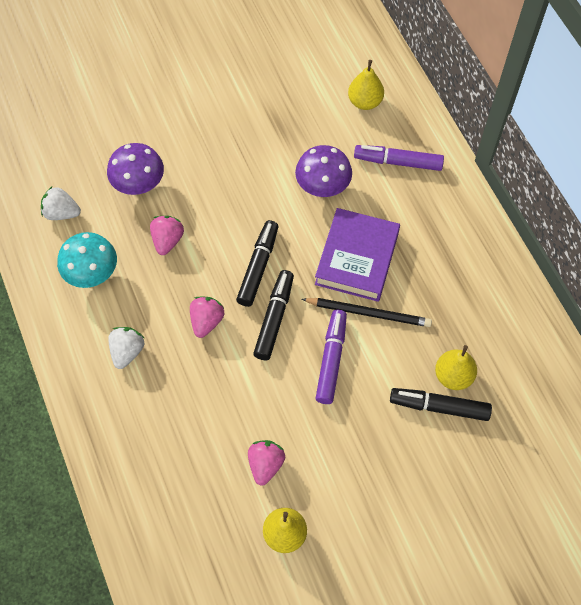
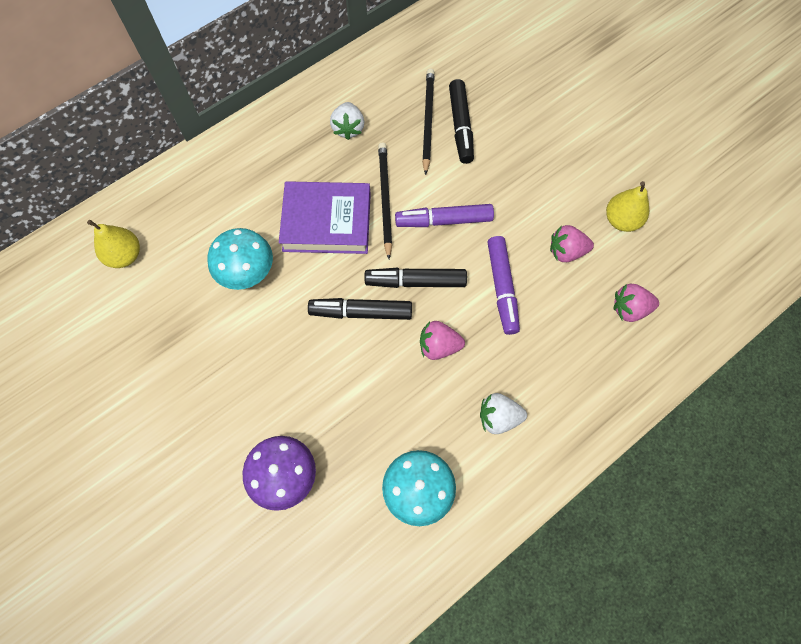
camera: 105 degrees left, 5 degrees up
white strawberry [41,187,81,220] -> white strawberry moved to [330,102,364,140]
pink strawberry [150,216,184,255] -> pink strawberry moved to [614,284,659,322]
purple mushroom [295,145,352,197] -> turquoise mushroom [208,228,273,290]
purple marker [354,145,444,171] -> purple marker moved to [487,236,520,335]
yellow pear [435,345,477,390] -> black pencil [422,68,435,175]

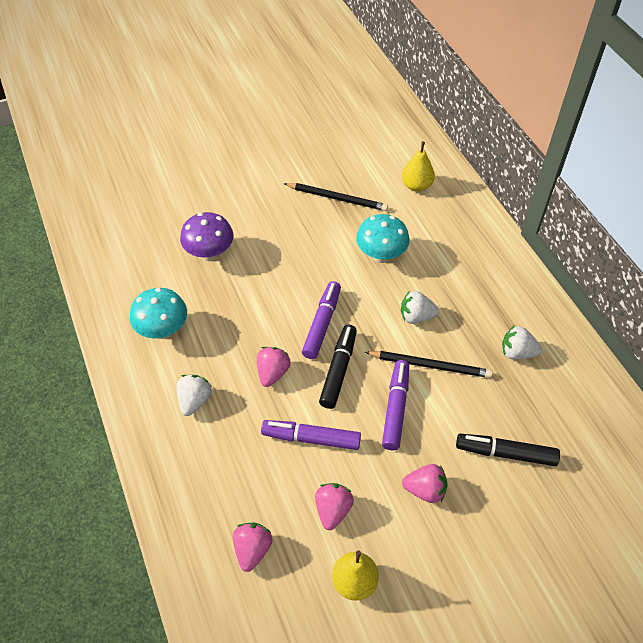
camera: 105 degrees right, 15 degrees down
purple book [279,181,371,254] -> white strawberry [401,291,439,324]
black marker [308,298,412,320] -> purple marker [302,281,341,359]
black pencil [422,68,435,175] -> black pencil moved to [283,183,388,211]
none -> pink strawberry [402,464,447,503]

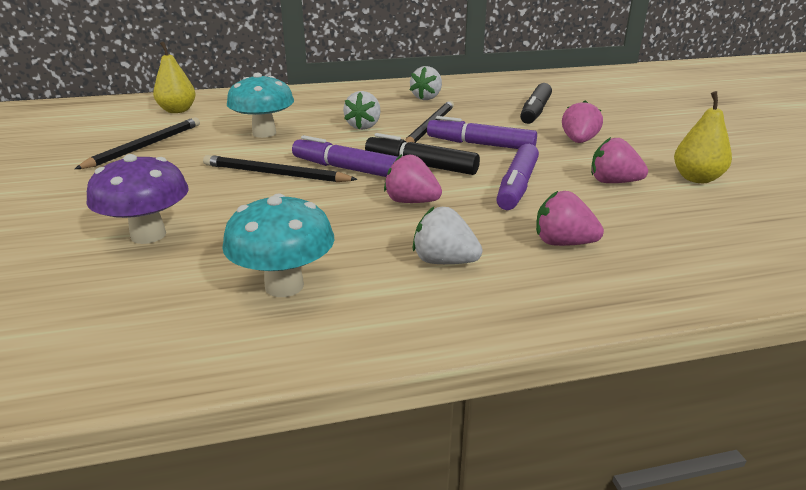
camera: 80 degrees left, 25 degrees down
pink strawberry [233,522,273,572] -> pink strawberry moved to [536,191,604,246]
none -> black pencil [203,155,358,182]

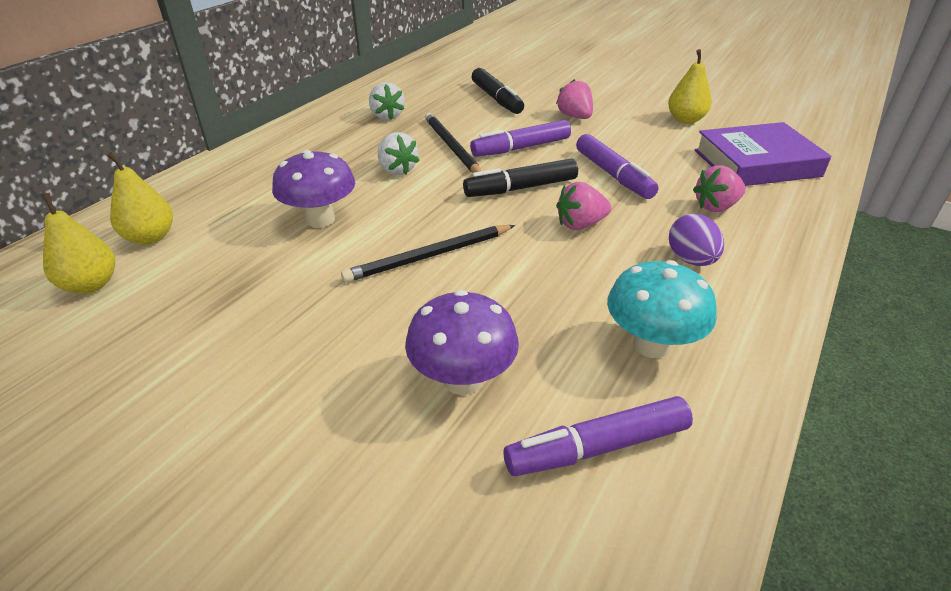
camera: 45 degrees left, 10 degrees up
black pencil [75,117,200,169] -> none
turquoise mushroom [227,73,294,138] -> purple mushroom [272,150,355,228]
purple marker [292,135,398,177] -> purple marker moved to [503,396,693,476]
white strawberry [412,207,482,264] -> purple egg [669,214,724,266]
pink strawberry [591,137,648,183] -> none
none -> yellow pear [41,193,115,294]
none -> purple book [695,122,831,186]

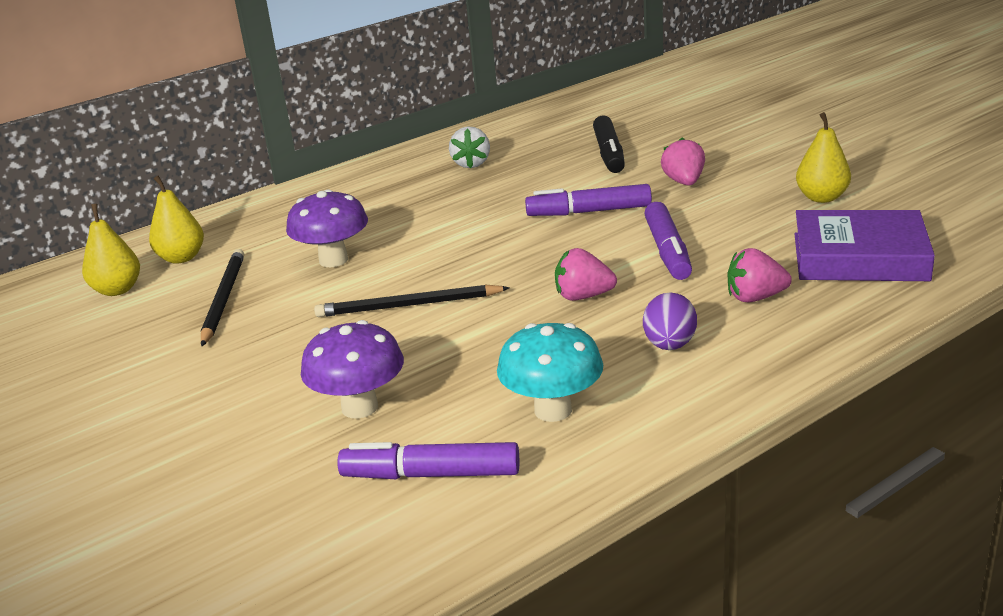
camera: 25 degrees right, 10 degrees down
white strawberry [378,132,420,175] -> none
black pencil [425,112,481,173] -> black pencil moved to [201,249,244,346]
black marker [463,158,578,197] -> none

